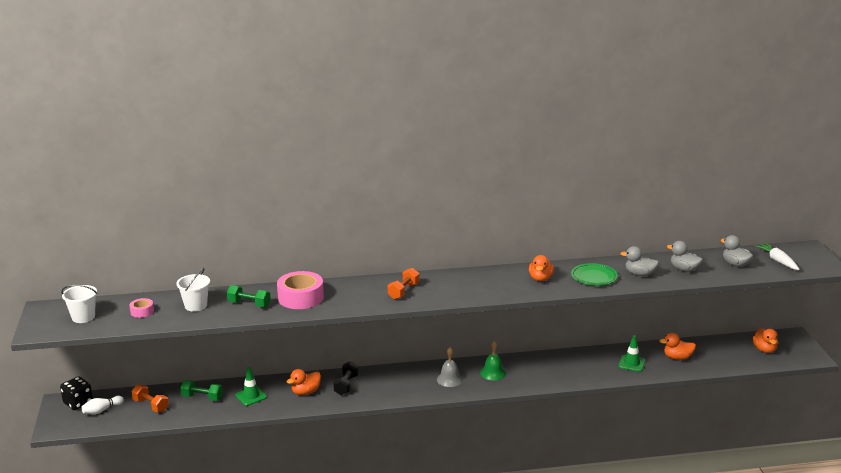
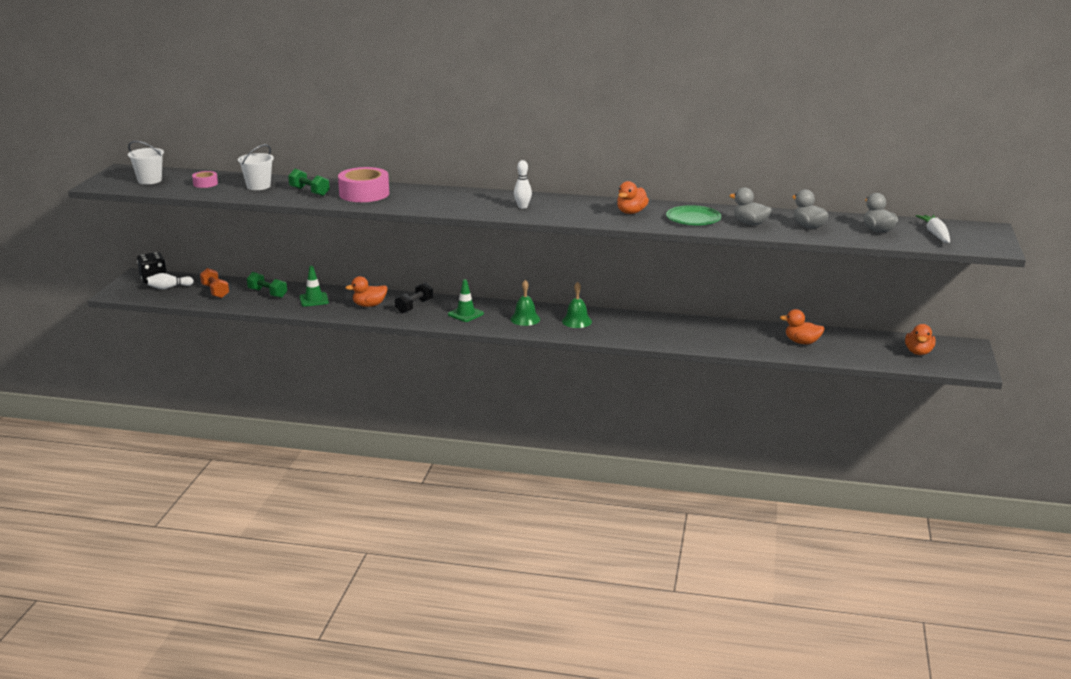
camera: 20 degrees right, 0 degrees up
orange dumbbell [388,268,420,299] -> none
grey bell [437,348,463,387] -> green bell [510,280,540,326]
green traffic cone [618,335,646,372] -> green traffic cone moved to [448,279,484,322]
none -> white bowling pin [514,160,532,209]

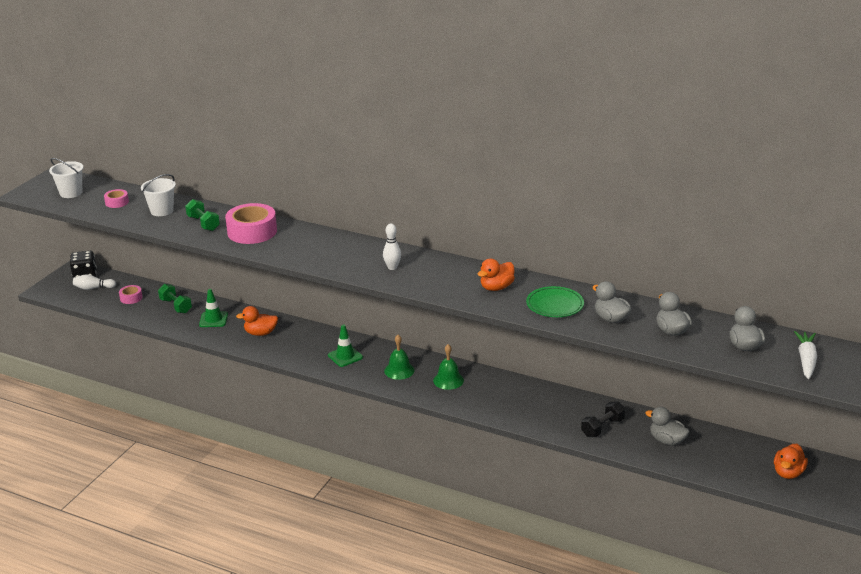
camera: 15 degrees right, 5 degrees up
orange dumbbell [200,268,229,298] -> pink tape [119,285,143,304]
black dumbbell [395,282,433,313] -> black dumbbell moved to [581,401,625,437]
orange duck [780,309,825,344] -> grey duck [645,407,690,445]

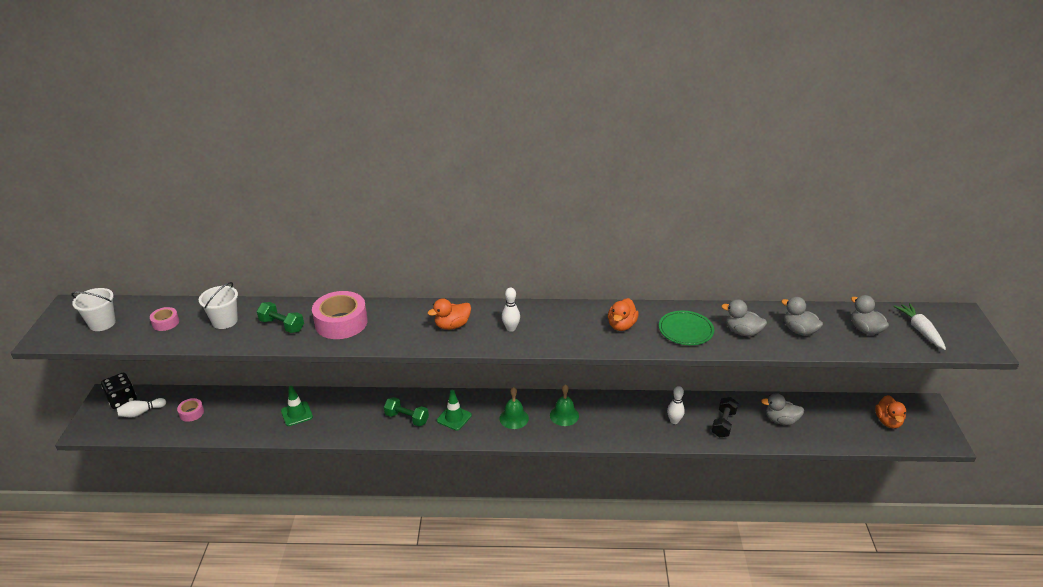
camera: 25 degrees left, 5 degrees up
green dumbbell [158,284,192,314] -> green dumbbell moved to [384,397,429,426]
orange duck [236,306,278,336] -> orange duck moved to [427,298,471,330]
none -> white bowling pin [667,386,685,424]

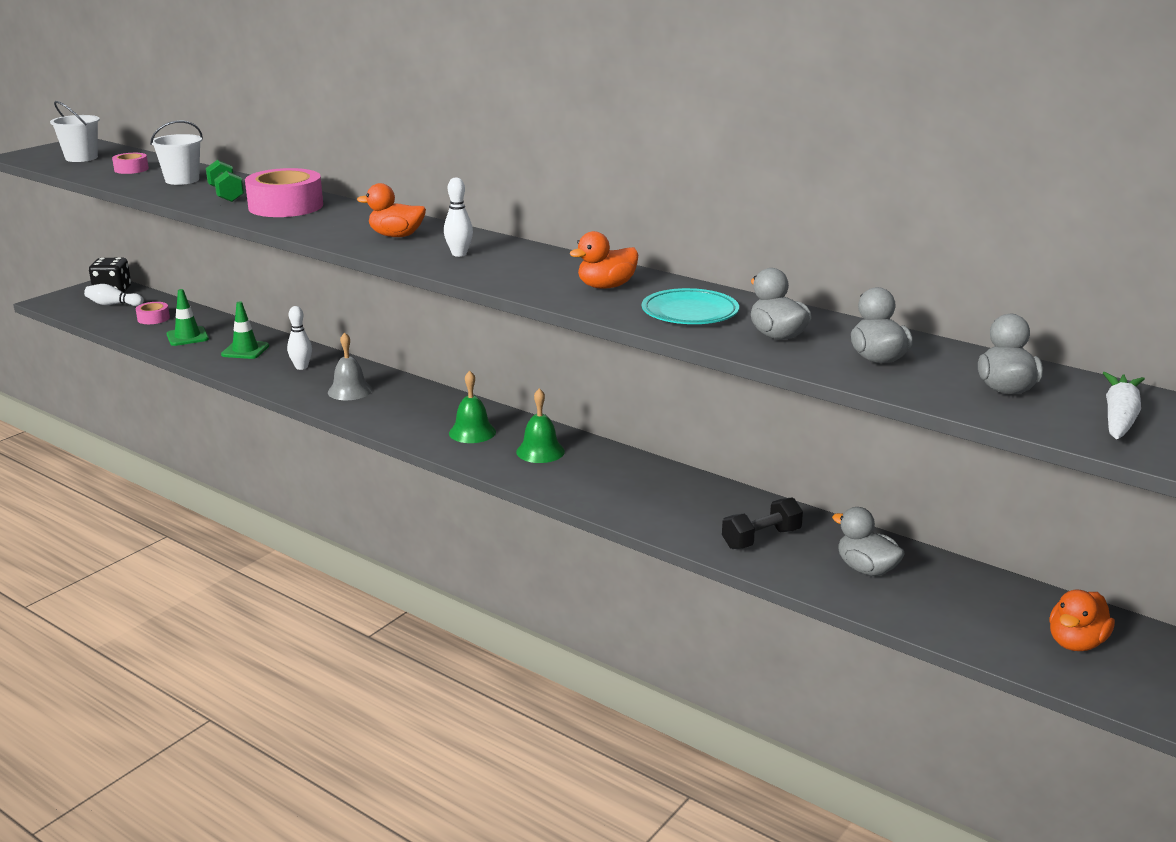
camera: 35 degrees right, 10 degrees down
green dumbbell [384,397,429,426] -> grey bell [328,332,372,400]
green traffic cone [437,390,472,431] -> green traffic cone moved to [166,289,209,346]
green plate [659,311,714,345] -> turquoise plate [642,288,739,324]
white bowling pin [667,386,685,424] -> white bowling pin moved to [287,306,312,370]

